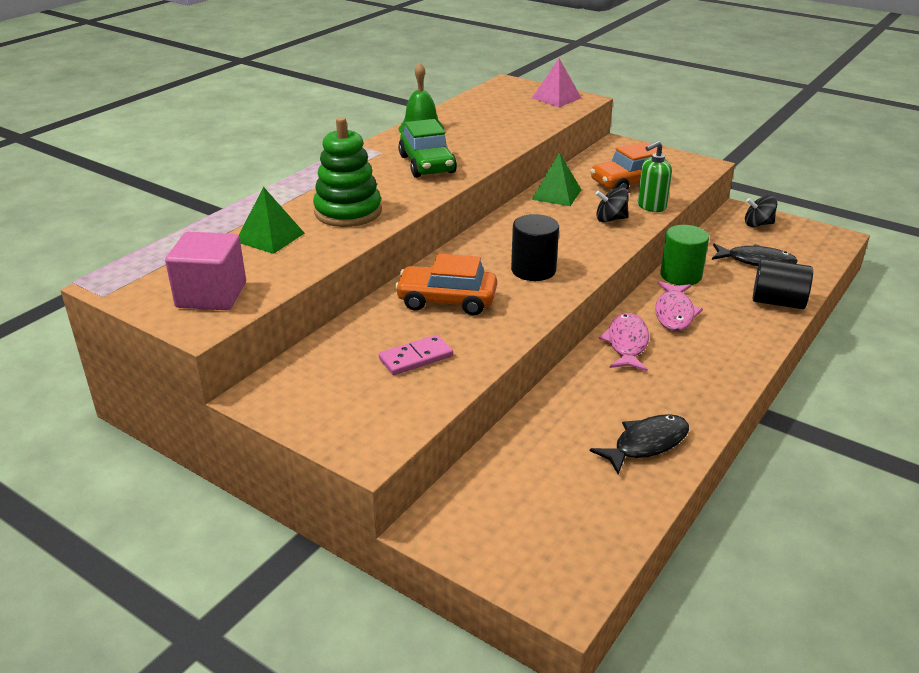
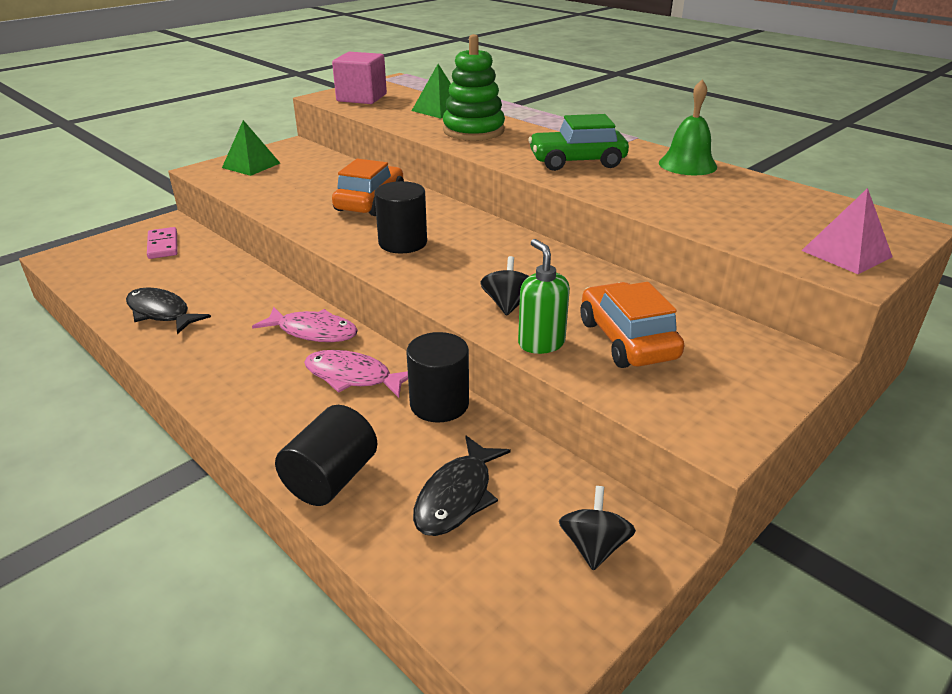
camera: 100 degrees right, 0 degrees up
pink domino [379,335,453,375] -> pink domino moved to [147,227,178,259]
green pyramid [531,152,581,206] -> green pyramid moved to [222,120,280,176]
black fish [590,414,689,475] -> black fish turned 150 degrees clockwise [126,287,211,334]
green cylinder [660,225,709,285] -> black cylinder [406,332,469,422]

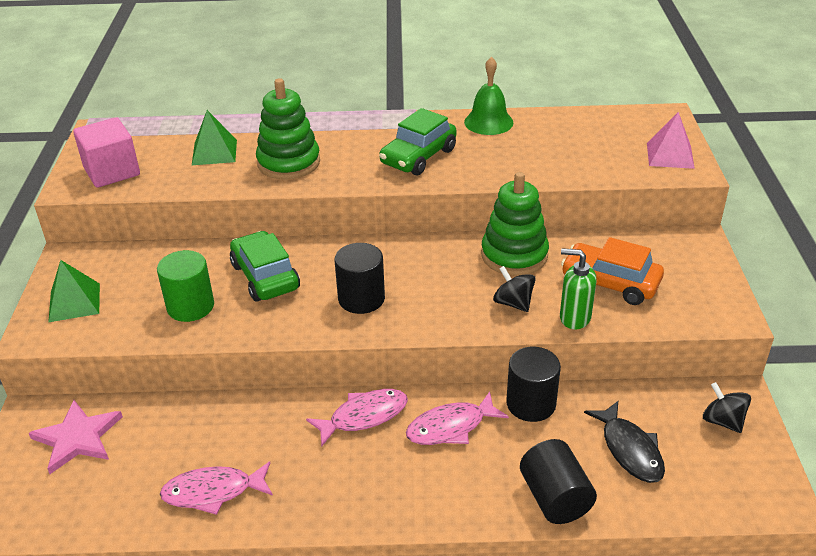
camera: 45 degrees left, 5 degrees up
black fish [126,287,211,334] -> pink fish [160,461,273,515]
pink domino [147,227,178,259] -> pink star [29,400,123,474]
orange car [332,159,404,216] -> green car [230,231,300,302]
none -> green cylinder [157,250,214,322]
none -> green stacking toy [481,172,549,276]

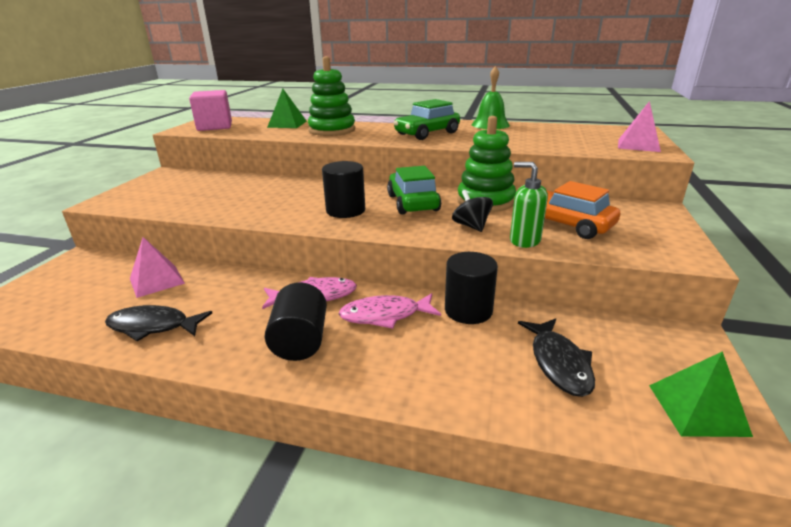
camera: 15 degrees right, 10 degrees down
pink star [29,400,123,474] -> none
green pyramid [48,260,100,322] -> green pyramid moved to [649,351,753,437]
green cylinder [157,250,214,322] -> none
pink fish [160,461,273,515] -> black fish [105,305,212,342]
green car [230,231,300,302] -> green car moved to [387,166,441,215]
black cylinder [520,439,597,524] -> black cylinder moved to [265,282,327,361]
black spinning top [703,382,751,433] -> none
none -> pink pyramid [130,237,185,298]

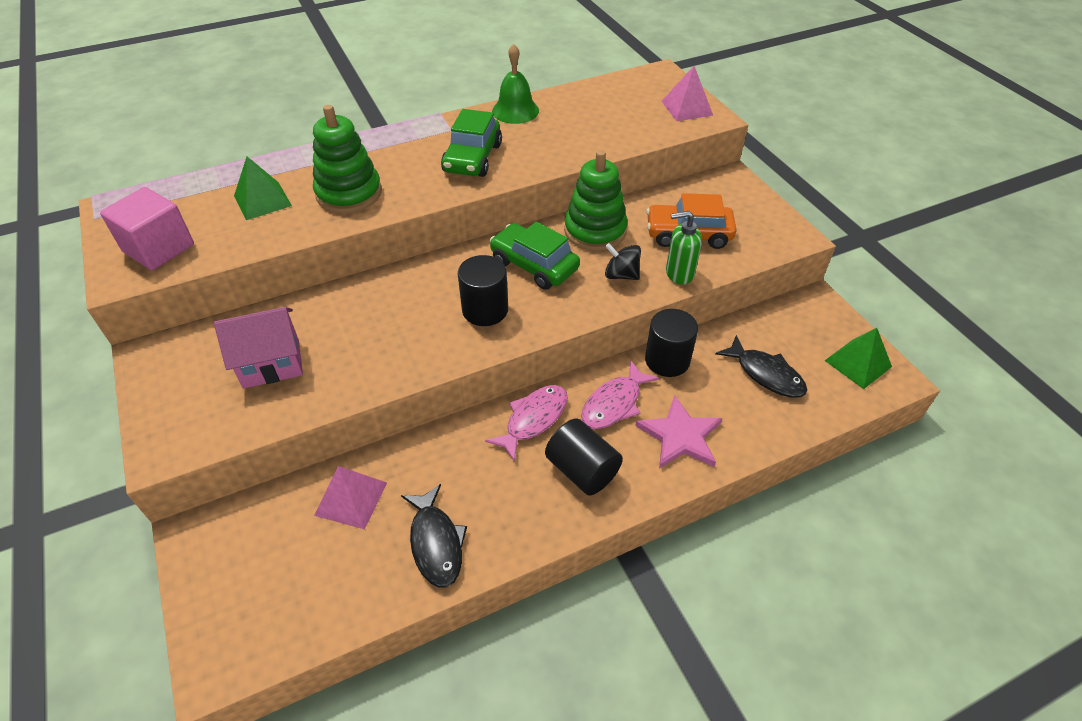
camera: 40 degrees left, 20 degrees up
black fish [105,305,212,342] -> black fish turned 75 degrees counterclockwise [401,484,467,588]
none -> pink house [214,307,303,388]
none -> pink star [635,395,723,469]

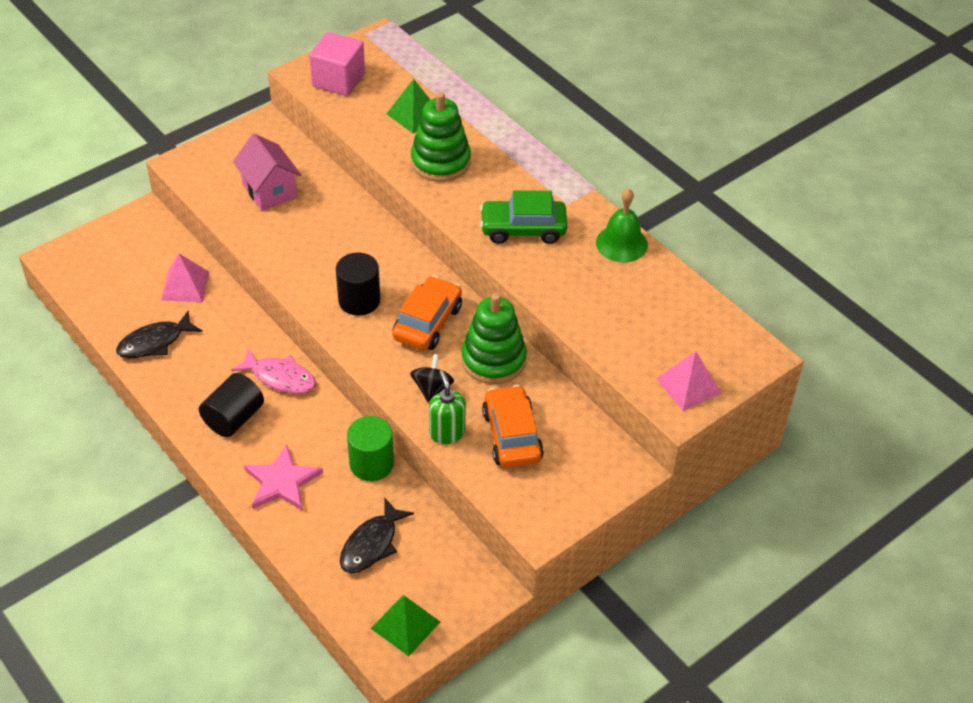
camera: 75 degrees right, 0 degrees up
green car [489,222,580,290] -> orange car [392,276,462,350]
pink fish [581,360,659,429] -> none
black cylinder [645,309,698,377] -> green cylinder [347,416,394,481]

